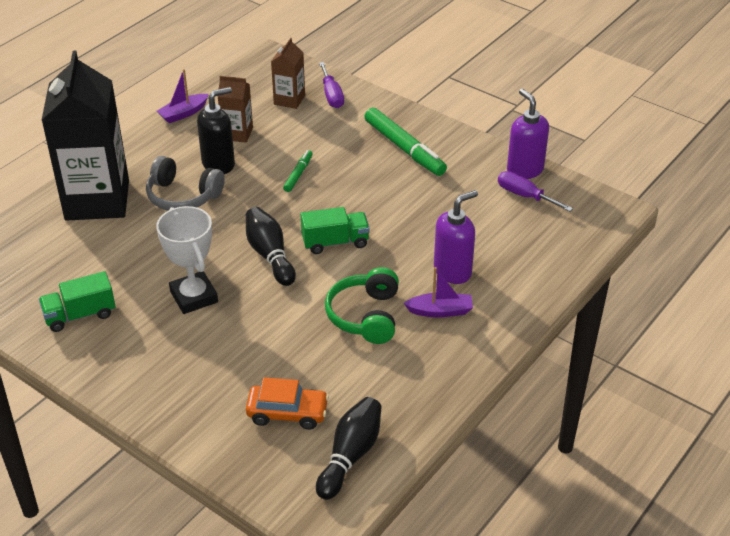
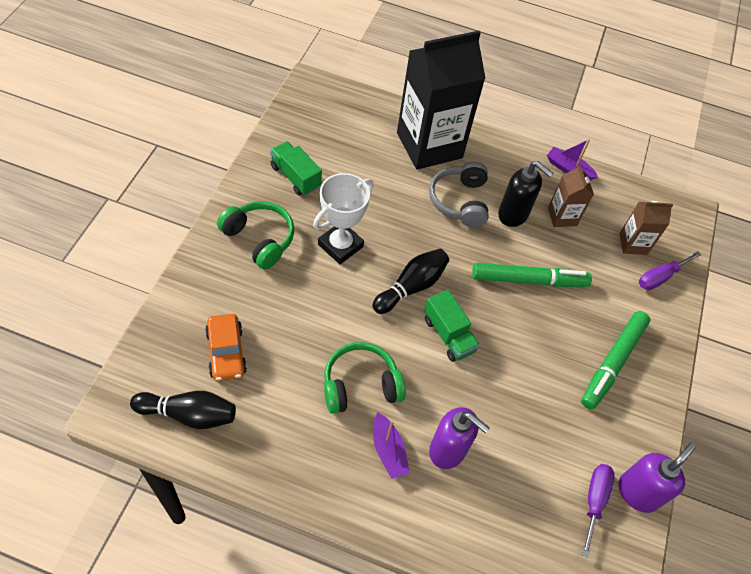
camera: 65 degrees right, 15 degrees up
green marker [283,150,313,192] -> green marker [472,263,592,287], size x1.94
none -> green headphones [217,201,294,269]

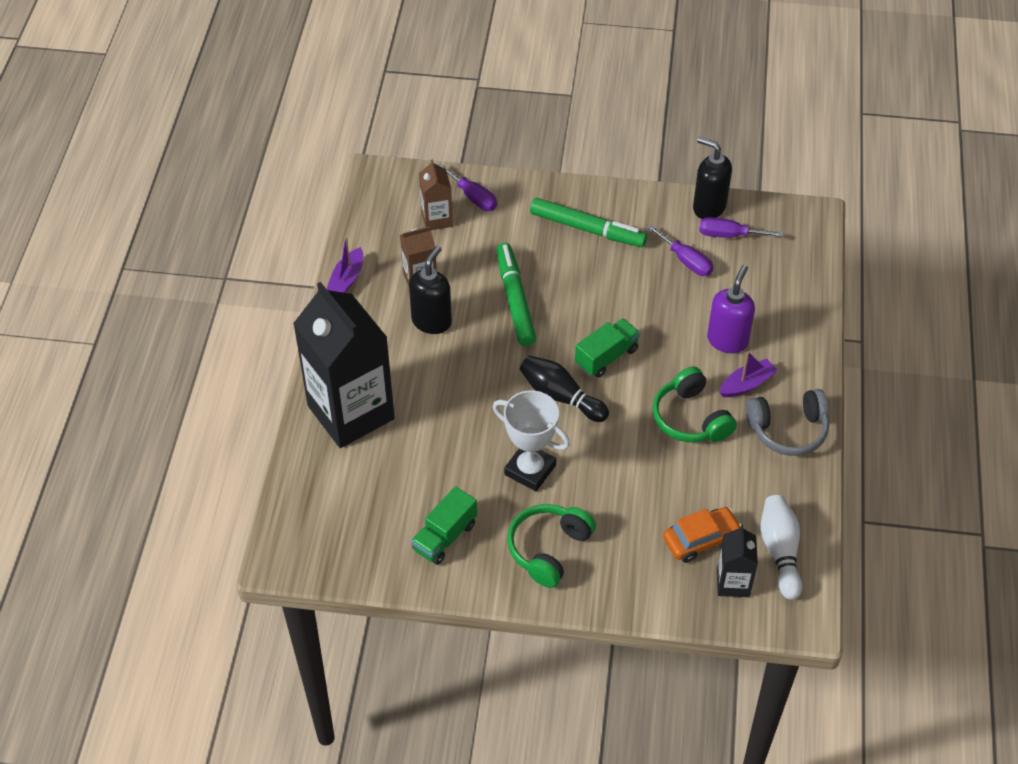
camera: 95 degrees left, 5 degrees down
black bowling pin [130,391,236,429] -> white bowling pin [761,495,802,600]
grey headphones [429,161,489,227] -> grey headphones moved to [746,389,829,456]
purple soap dispenser [619,442,696,513] -> black soap dispenser [693,137,732,219]
none -> purple screwdriver [646,224,714,276]
none -> black carton [717,525,758,597]

